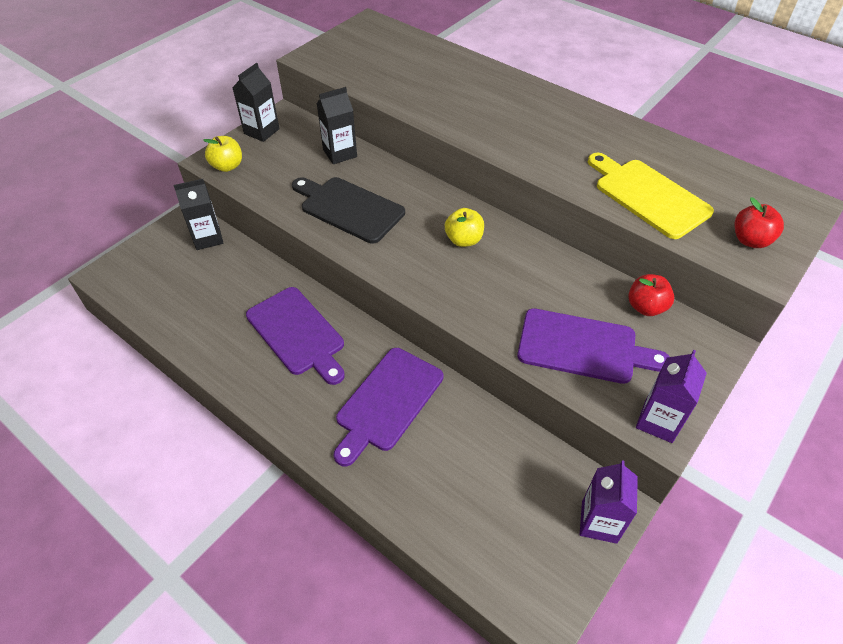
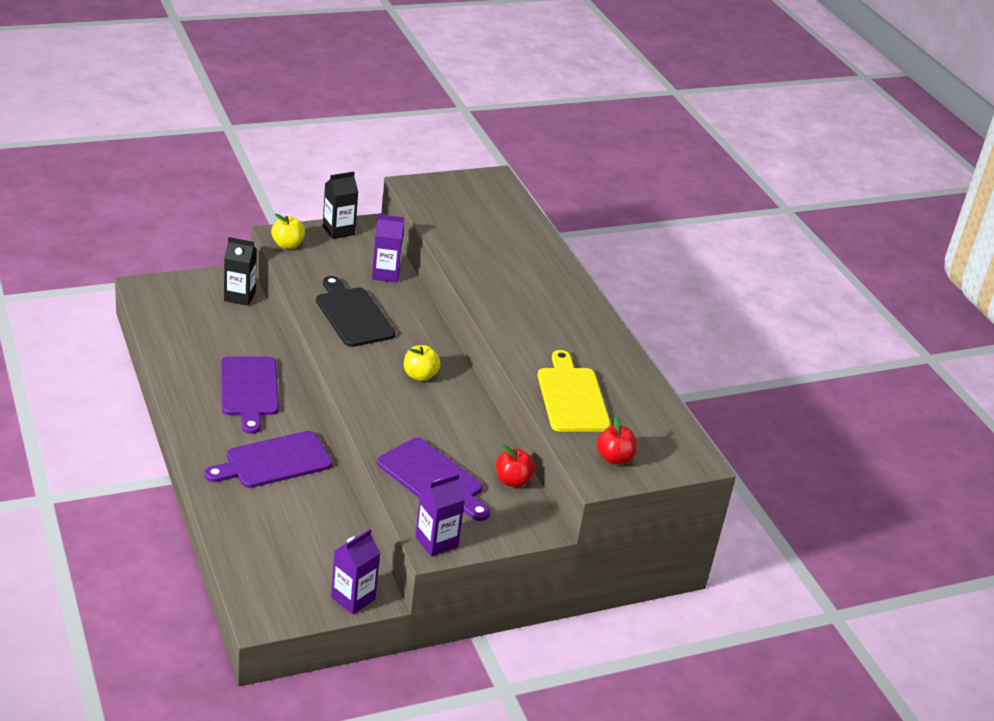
camera: 25 degrees right, 15 degrees down
black carton [316,87,357,164] -> purple carton [372,214,404,282]

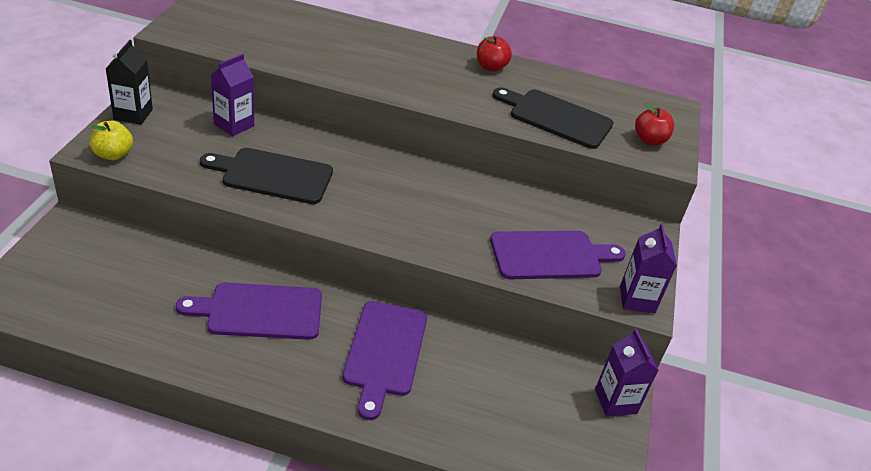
camera: 55 degrees left, 5 degrees up
purple cutting board [221,357,279,434] -> purple cutting board turned 150 degrees clockwise [176,282,322,340]
black carton [224,237,257,306] -> none
yellow apple [404,345,441,381] -> none
red apple [495,445,535,487] -> red apple moved to [477,36,512,72]
yellow cutting board [538,350,611,432] -> black cutting board [493,87,614,149]

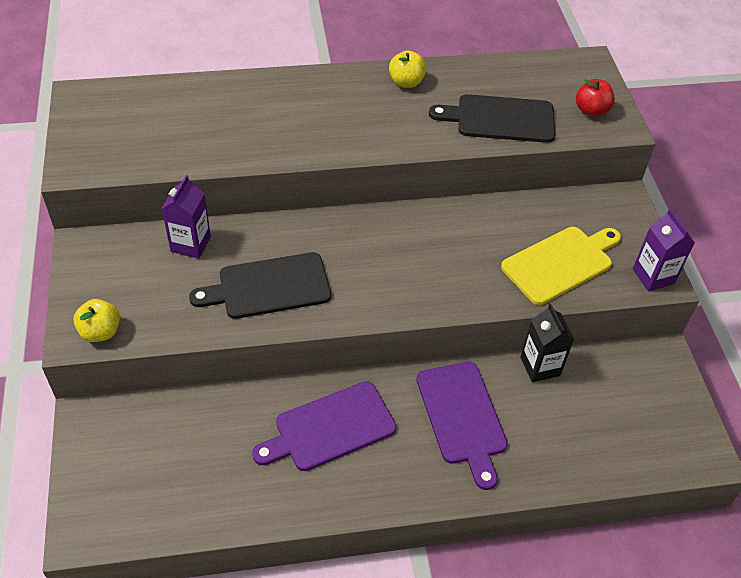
camera: 20 degrees left, 10 degrees up
black carton [106,40,153,125] -> black carton moved to [520,304,574,382]
red apple [477,36,512,72] -> yellow apple [389,50,426,88]
purple cutting board [490,231,626,279] -> yellow cutting board [501,227,621,305]
purple carton [595,329,659,417] -> none

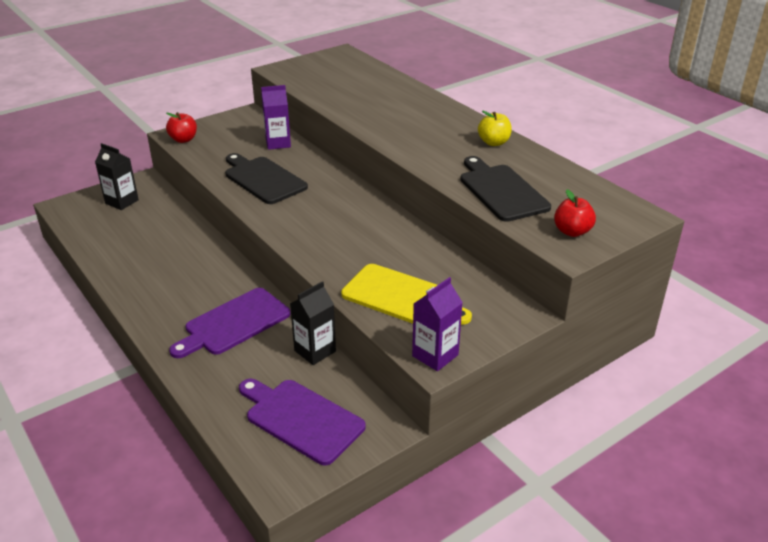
camera: 65 degrees right, 15 degrees down
yellow apple [74,299,120,342] -> red apple [166,112,197,143]
purple cutting board [252,381,397,471] -> purple cutting board moved to [239,379,366,465]
none -> black carton [95,143,139,210]

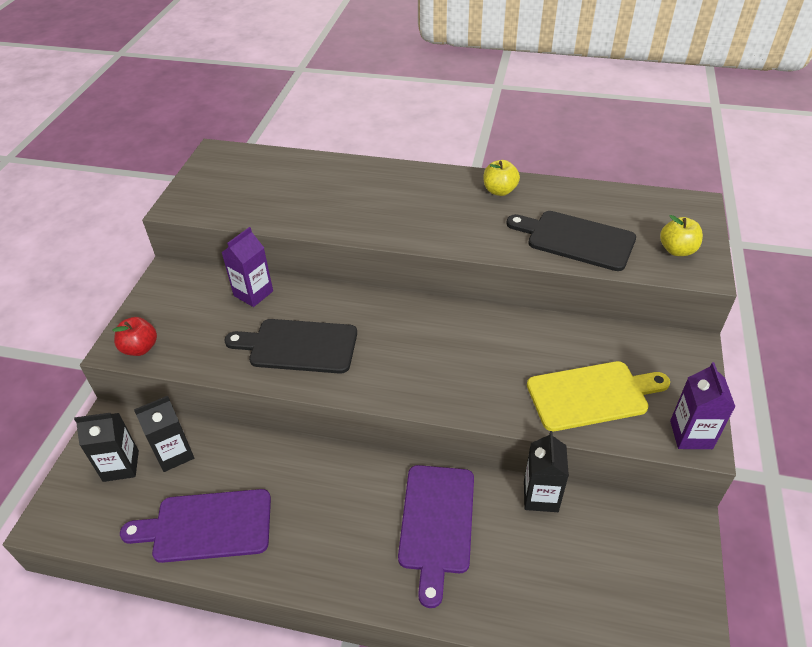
camera: 40 degrees left, 10 degrees up
purple cutting board [239,379,366,465] -> purple cutting board moved to [120,489,271,563]
red apple [554,190,596,237] -> yellow apple [660,215,703,256]
none -> black carton [134,396,194,472]

